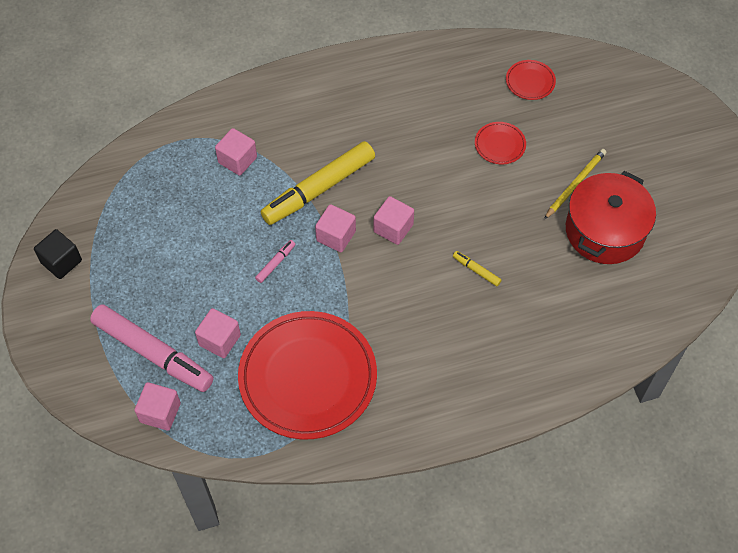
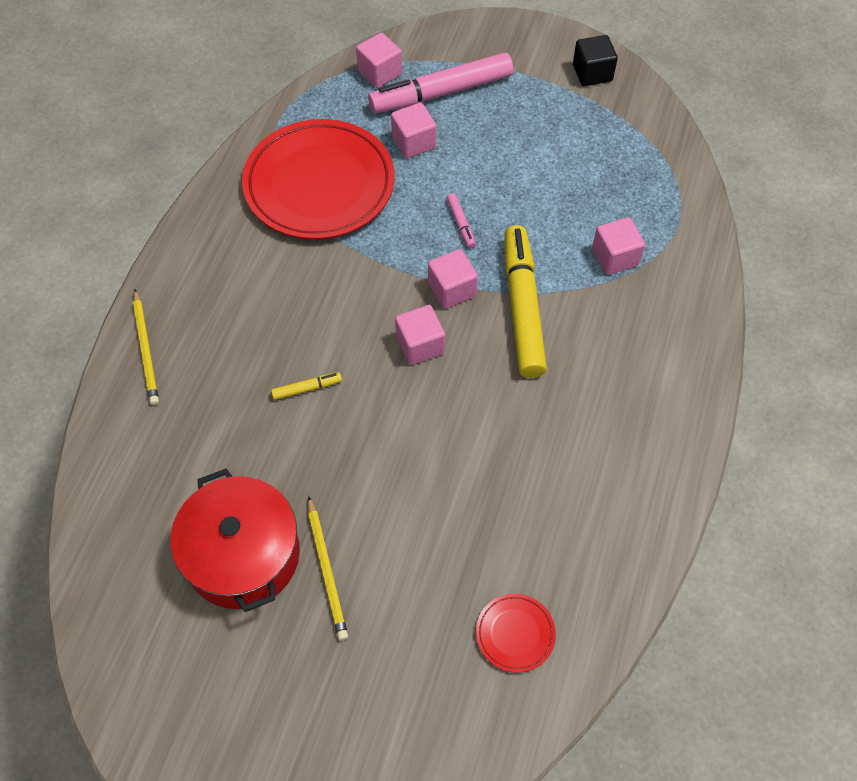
camera: 125 degrees right, 0 degrees up
red plate [475,122,526,164] -> none
none -> yellow pencil [133,289,159,405]

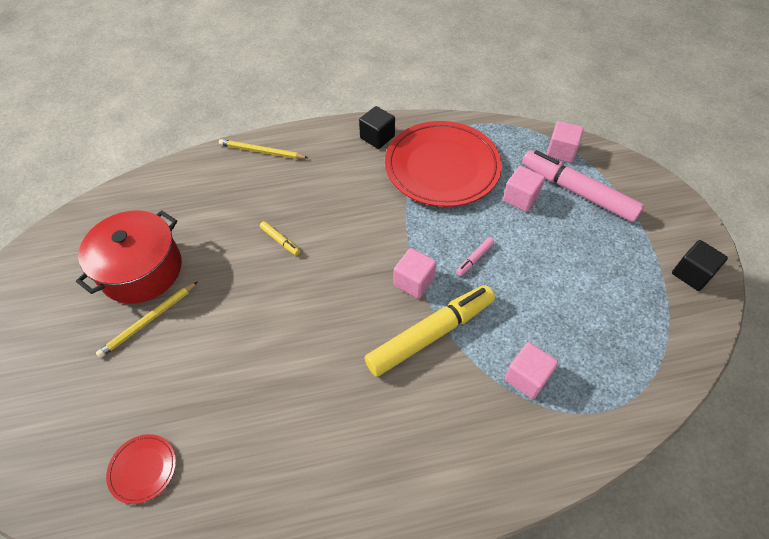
camera: 60 degrees right, 5 degrees down
yellow pencil [133,289,159,405] -> yellow pencil turned 60 degrees clockwise [219,139,308,159]
pink cube [395,305,445,365] -> none
none -> black cube [359,106,395,149]

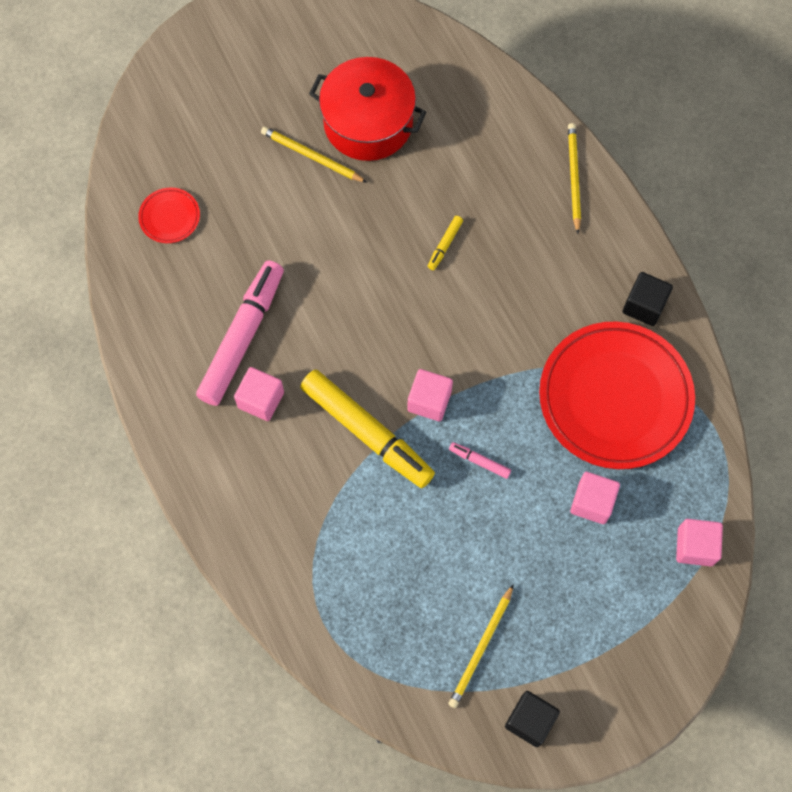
camera: 75 degrees right, 15 degrees up
pink cube [505,342,558,399] -> pink cube moved to [234,367,284,421]
pink marker [522,150,644,222] -> pink marker moved to [196,260,284,406]
none -> yellow pencil [449,584,514,708]

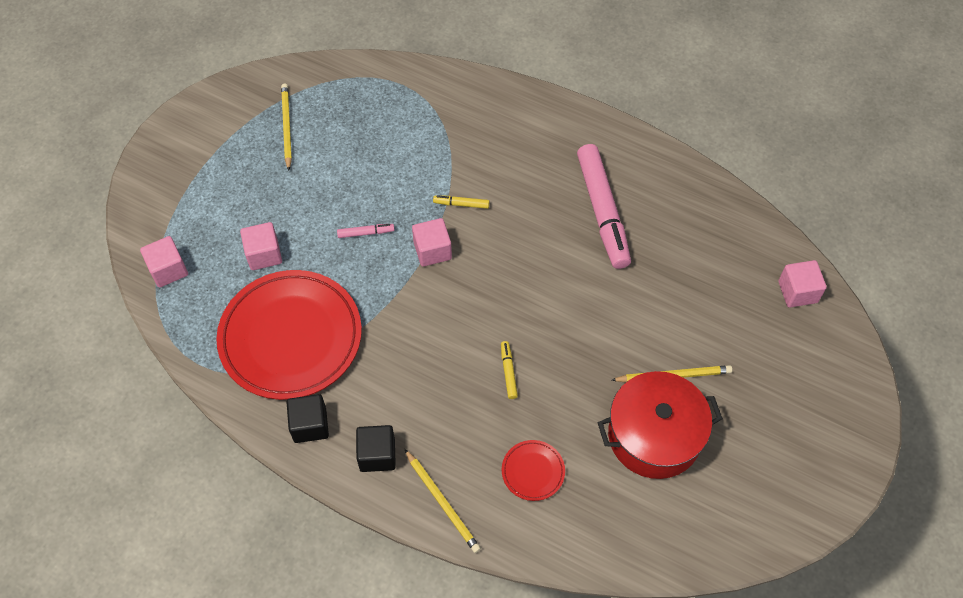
camera: 145 degrees right, 10 degrees down
red plate [138,187,200,243] -> red plate moved to [502,440,565,501]
pink cube [234,367,284,421] -> pink cube moved to [778,260,827,307]
yellow marker [300,369,435,488] -> yellow marker [433,195,489,209], size x0.40
black cube [505,691,560,747] -> black cube moved to [356,425,396,472]

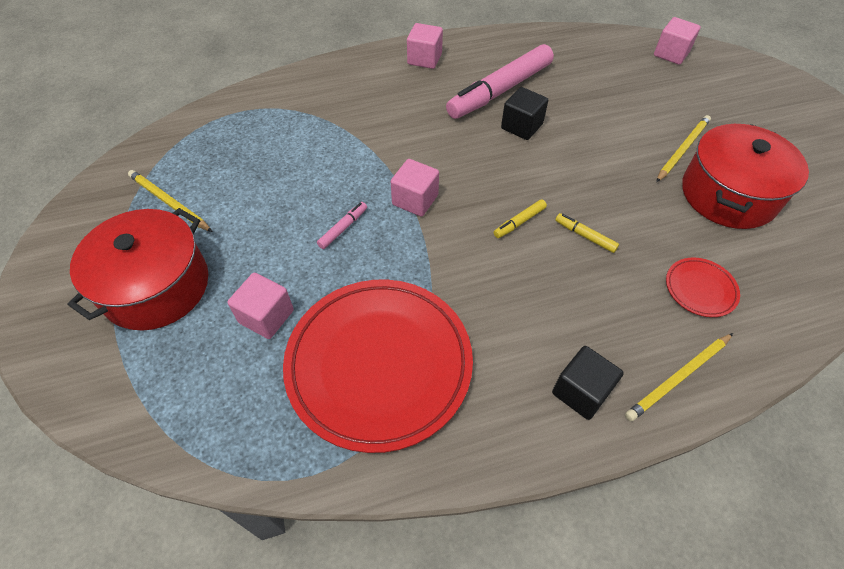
camera: 45 degrees left, 5 degrees down
pink cube [140,236,188,288] -> pink cube moved to [407,23,443,69]
black cube [287,394,329,443] -> black cube moved to [501,87,548,140]
yellow pencil [405,449,481,553] -> yellow pencil turned 135 degrees clockwise [625,333,733,421]
yellow marker [433,195,489,209] -> yellow marker moved to [494,199,547,238]
pink marker [577,144,631,269] -> pink marker turned 105 degrees clockwise [446,44,554,119]
none -> red pot [67,208,208,331]

